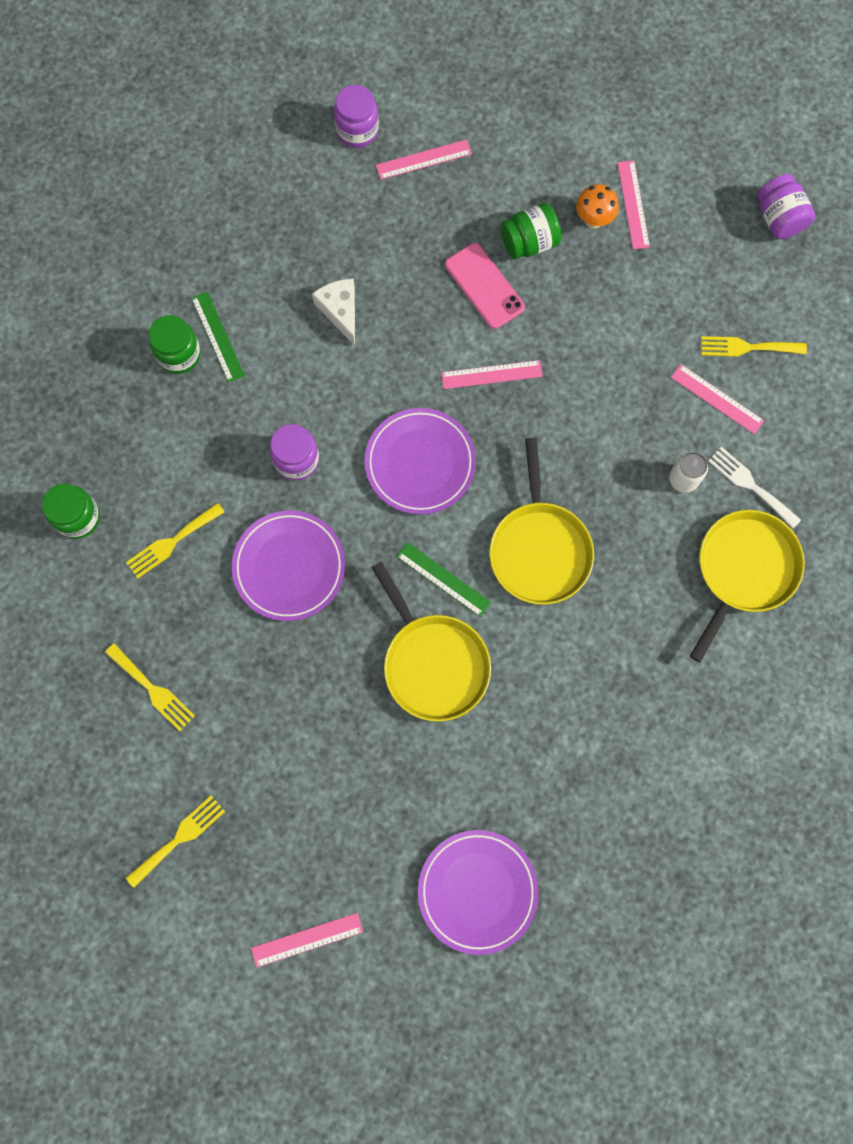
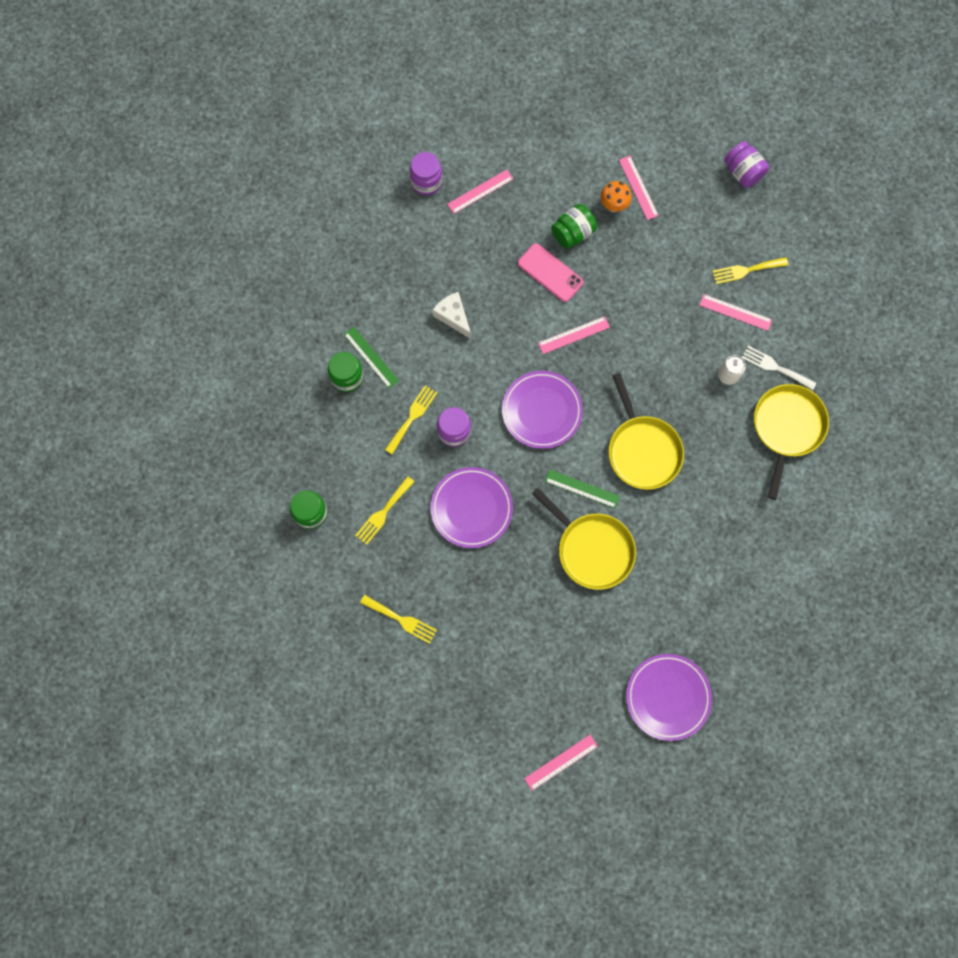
camera: 15 degrees left, 0 degrees up
yellow fork [126,795,225,888] -> yellow fork moved to [385,385,437,454]

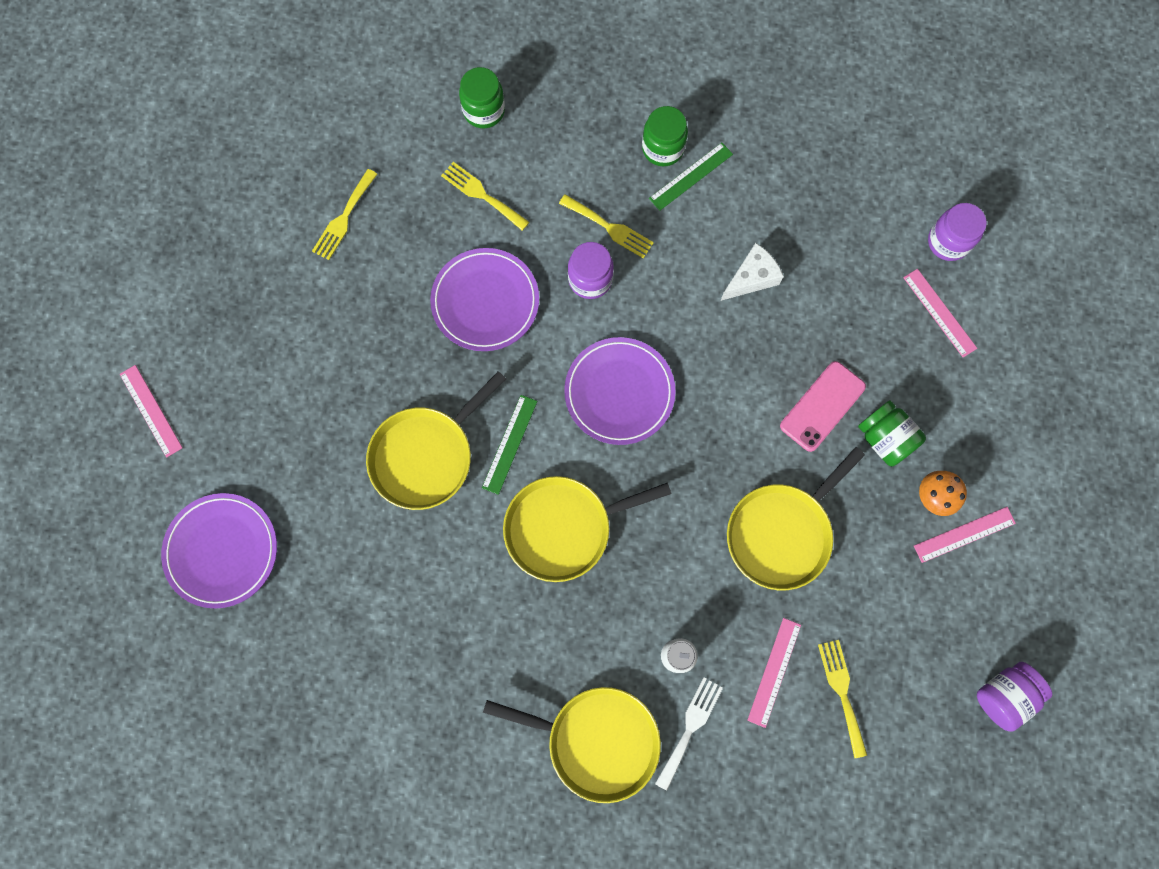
camera: 90 degrees right, 0 degrees up
pink ruler [538,316,610,354] -> none
none -> yellow pan [727,447,865,590]

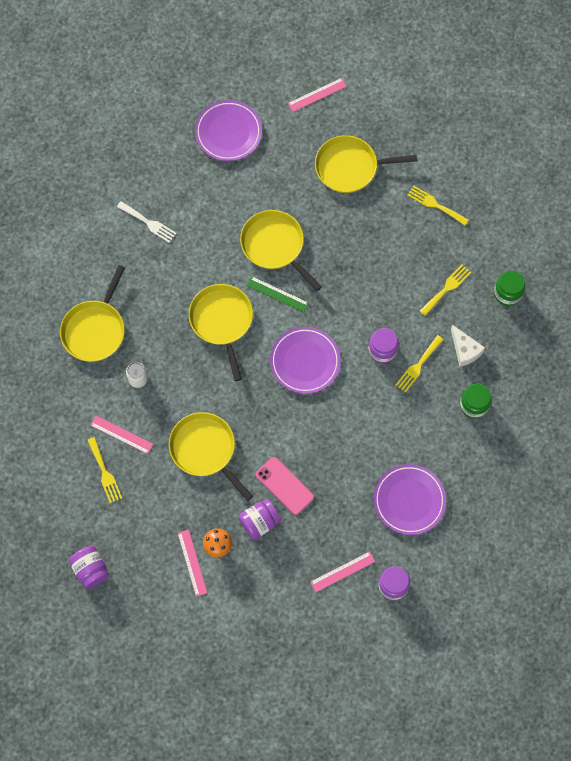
camera: 95 degrees right, 5 degrees down
purple plate [430,248,539,351] -> purple plate moved to [374,464,446,535]
green ruler [649,143,733,211] -> none
white fork [655,678,723,791] -> white fork moved to [117,201,176,243]
white cheese [721,243,784,301] -> white cheese moved to [451,325,485,367]
yellow fork [818,640,867,758] -> yellow fork turned 75 degrees clockwise [87,437,122,503]
green jar [858,400,926,466] -> purple jar [239,499,281,540]
none -> yellow pan [315,135,417,193]

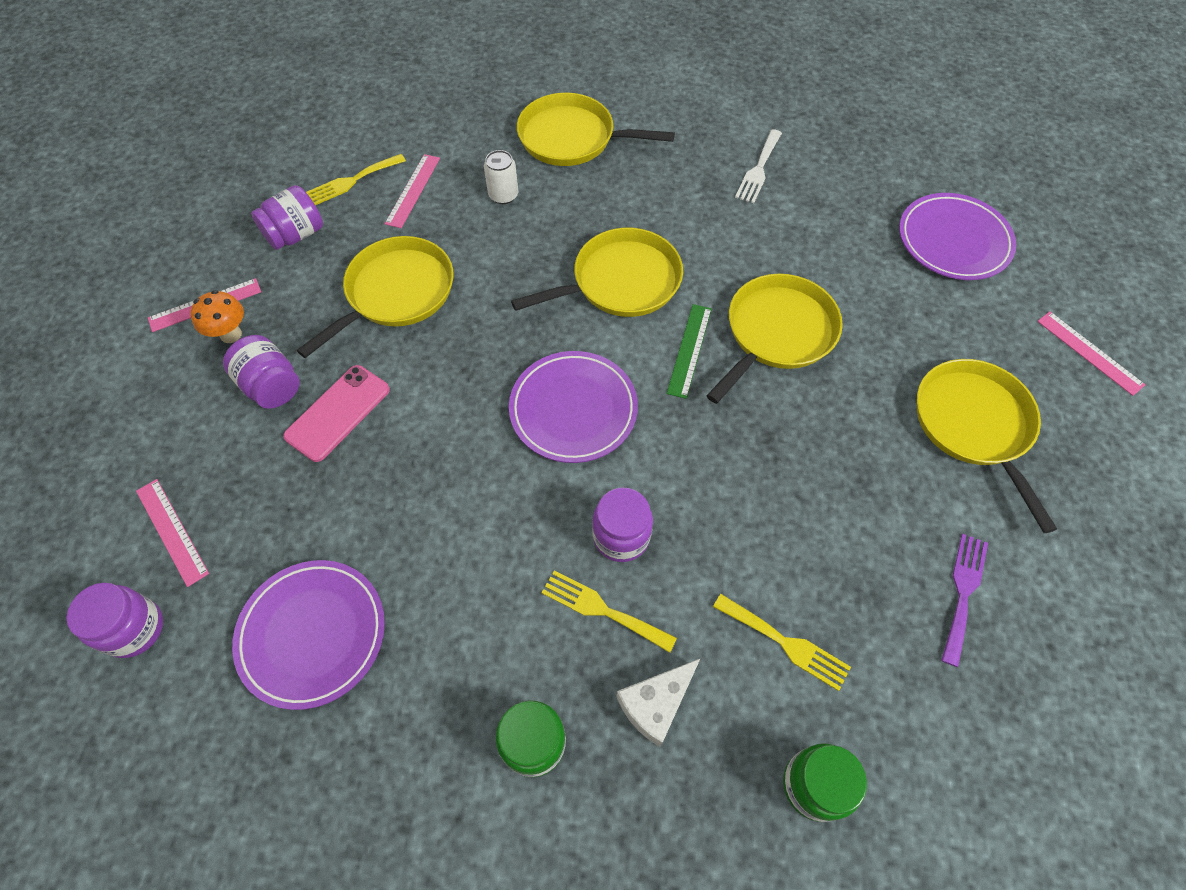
camera: 80 degrees right, 10 degrees down
purple jar [69,546,109,589] -> purple jar moved to [251,185,323,250]
yellow fork [407,186,468,226] -> purple fork [941,534,988,667]

